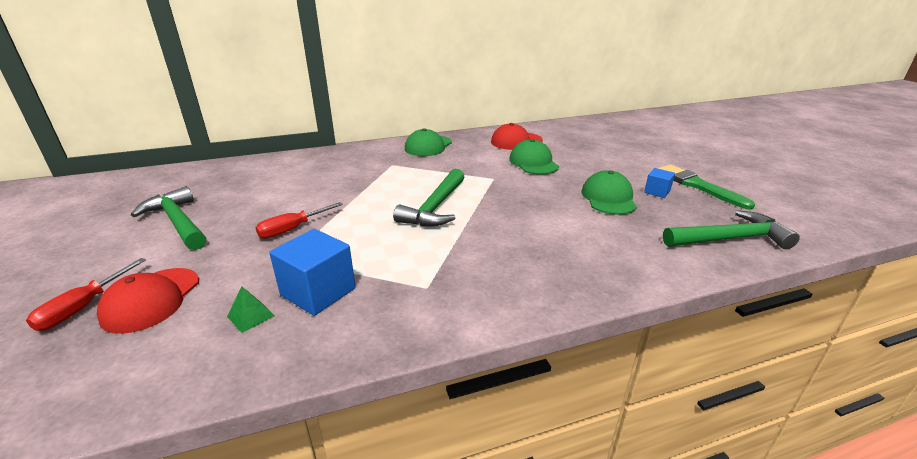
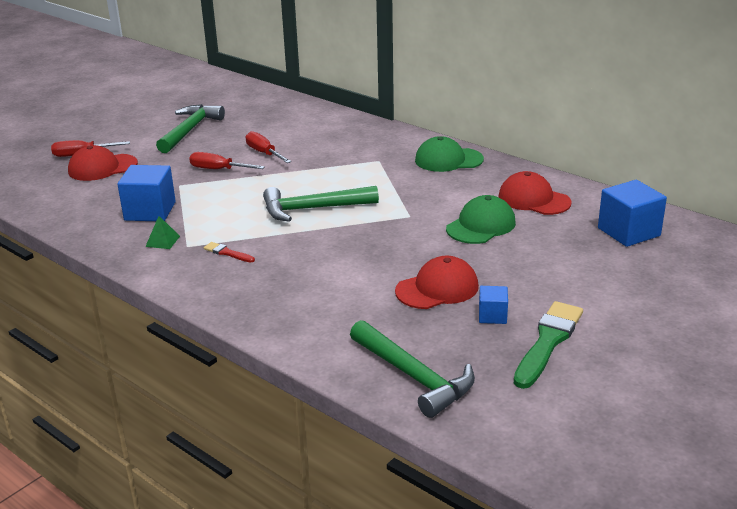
camera: 60 degrees right, 0 degrees up
green pyramid [227,287,275,333] -> green pyramid moved to [145,216,180,249]
green cap [581,170,637,215] -> red cap [395,256,479,309]
none -> red brush [204,242,255,262]
none -> red screwdriver [246,131,291,163]
none -> blue cube [598,180,667,247]

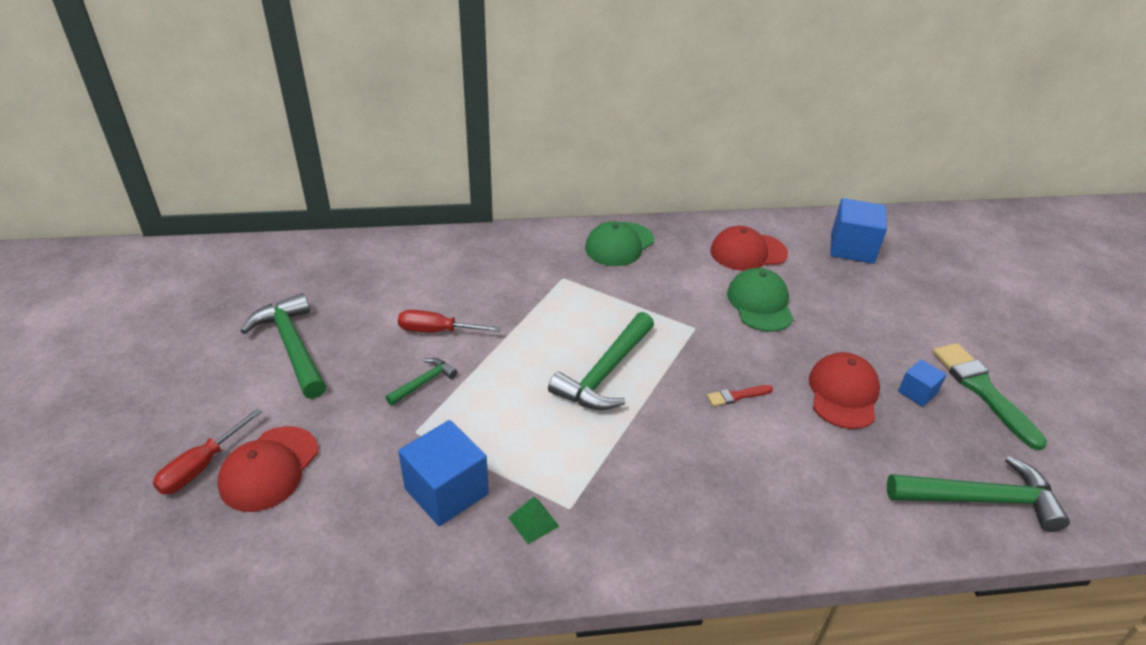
camera: 50 degrees left, 10 degrees up
red screwdriver [189,152,265,169] -> green hammer [385,358,457,405]
red brush [204,242,255,262] -> red brush moved to [707,385,773,407]

